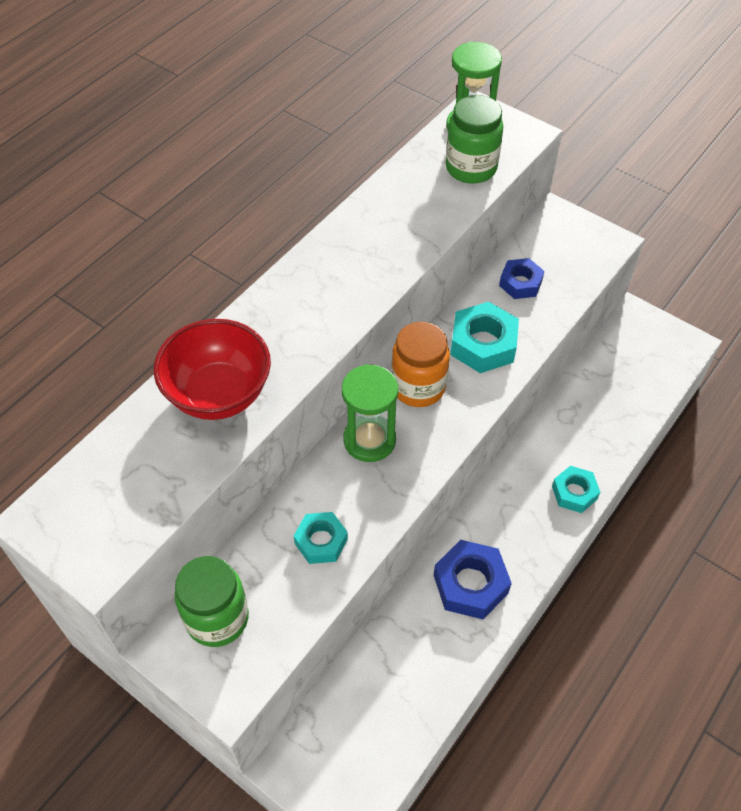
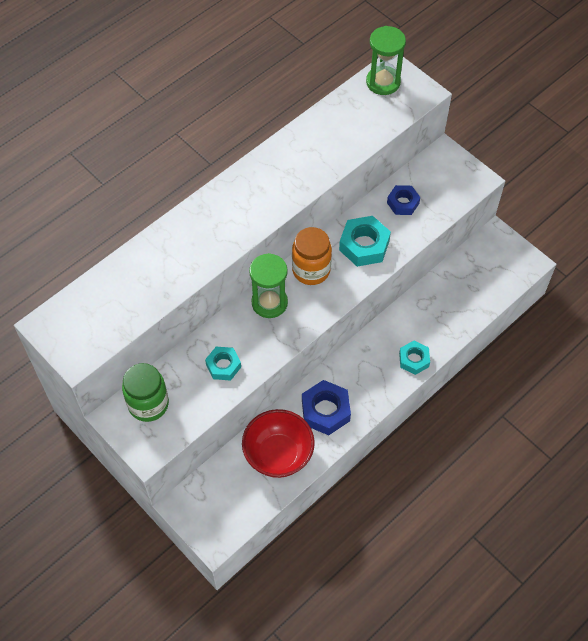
camera: 10 degrees right, 5 degrees up
red bowl [154,319,271,420] -> red bowl moved to [242,409,315,478]
green jar [446,95,503,184] -> none

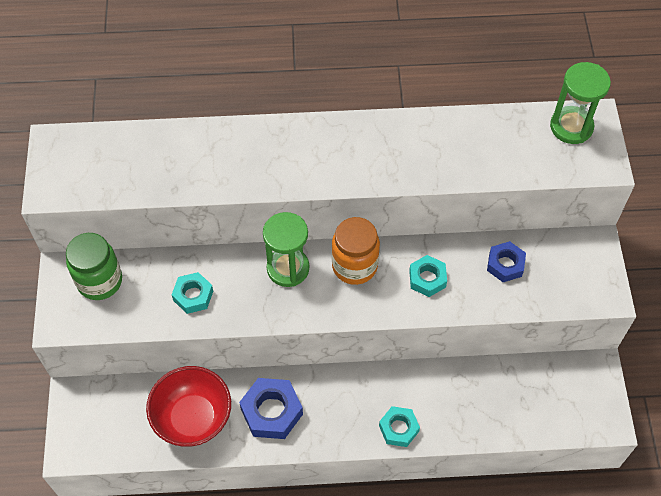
camera: 40 degrees right, 0 degrees up
turquoise nut [339,216,391,267] -> turquoise nut [409,255,447,297], size x0.64

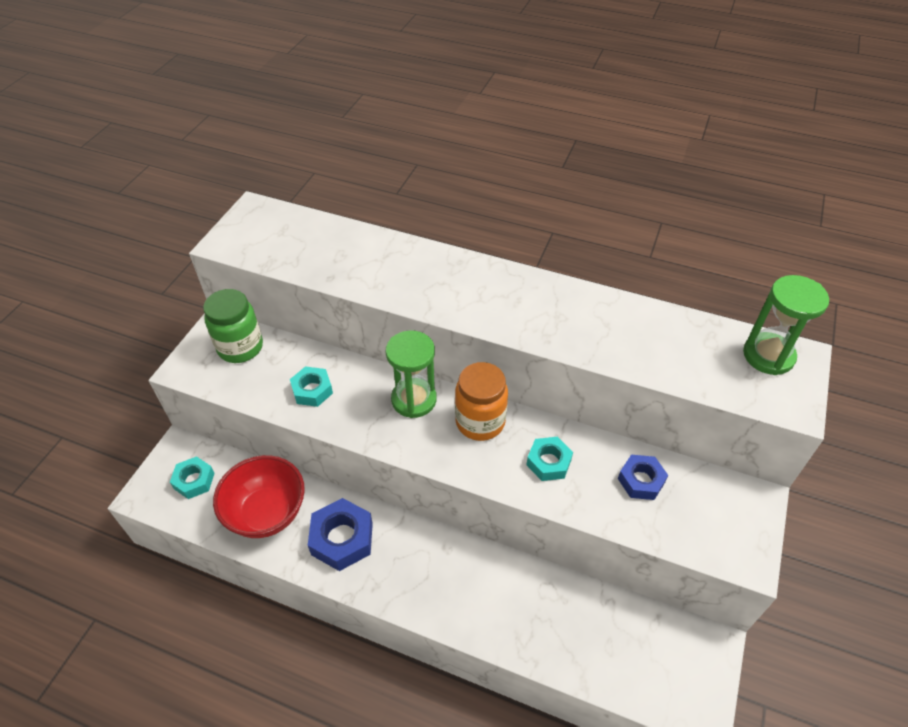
camera: 25 degrees right, 10 degrees down
turquoise nut [379,406,420,447] -> turquoise nut moved to [170,456,214,499]

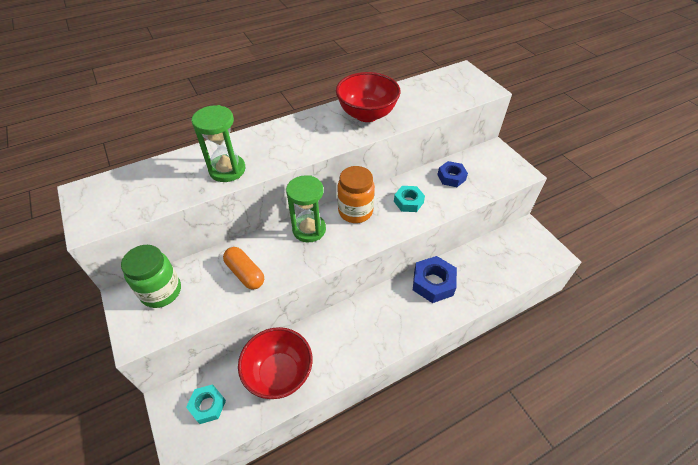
camera: 50 degrees left, 0 degrees up
turquoise nut [290,366,333,407] -> orange capsule [223,247,264,289]
blue nut [308,498,373,571] -> blue nut moved to [413,256,457,303]
green hourglass [743,275,829,375] -> green hourglass moved to [192,105,246,182]
none -> red bowl [336,72,401,122]

